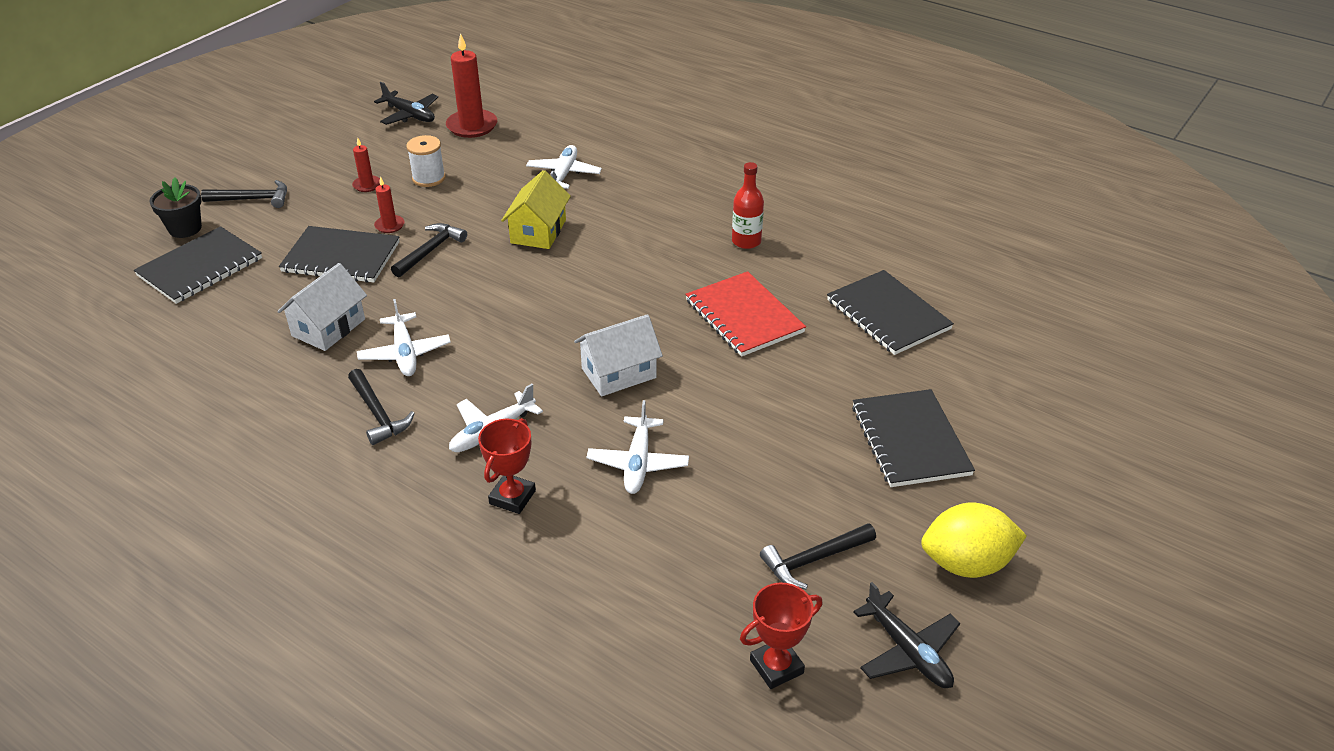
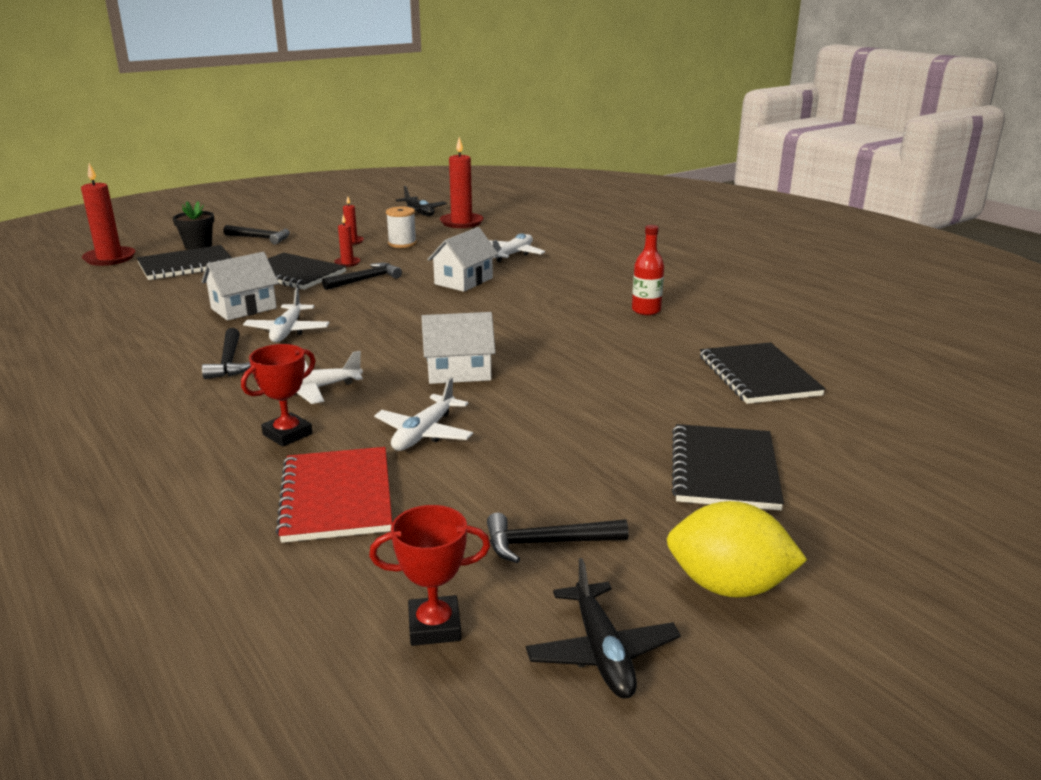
camera: 20 degrees right, 15 degrees down
yellow house [501,170,571,249] -> white house [427,227,498,292]
red notebook [685,271,806,357] -> red notebook moved to [275,447,392,543]
none -> red candle [81,163,135,266]

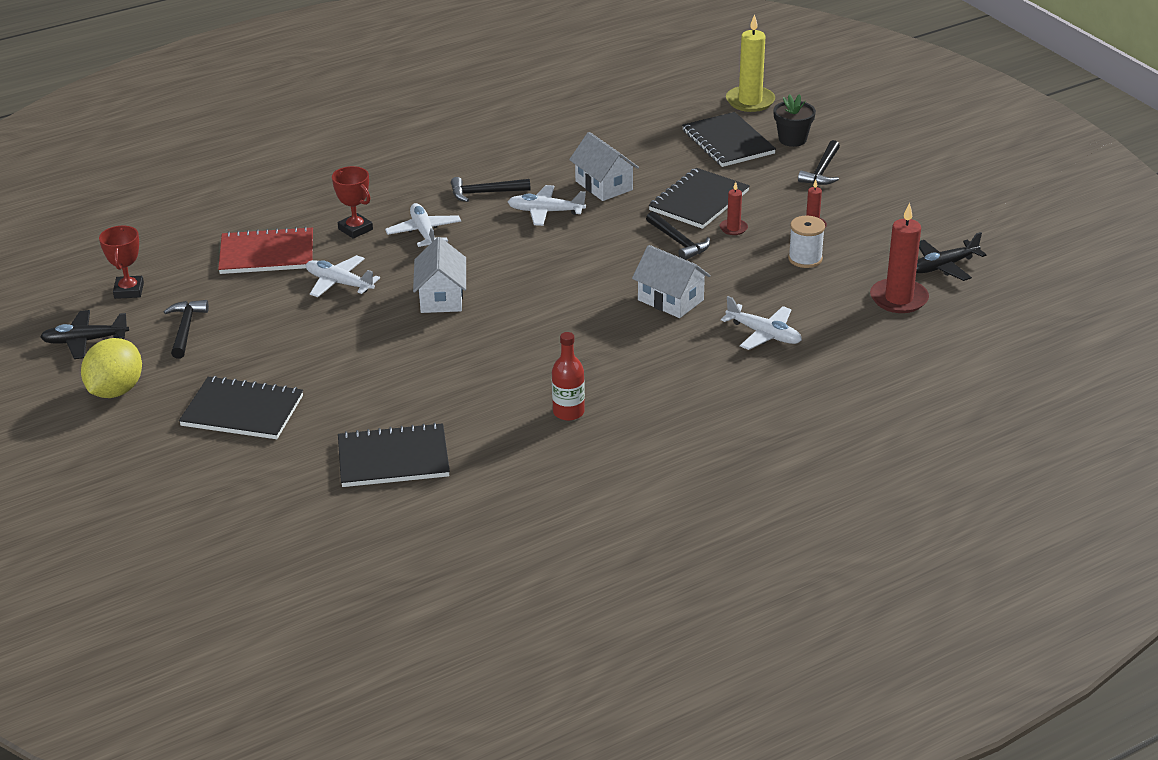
camera: 95 degrees right, 10 degrees up
red candle [81,163,135,266] -> yellow candle [726,14,775,112]

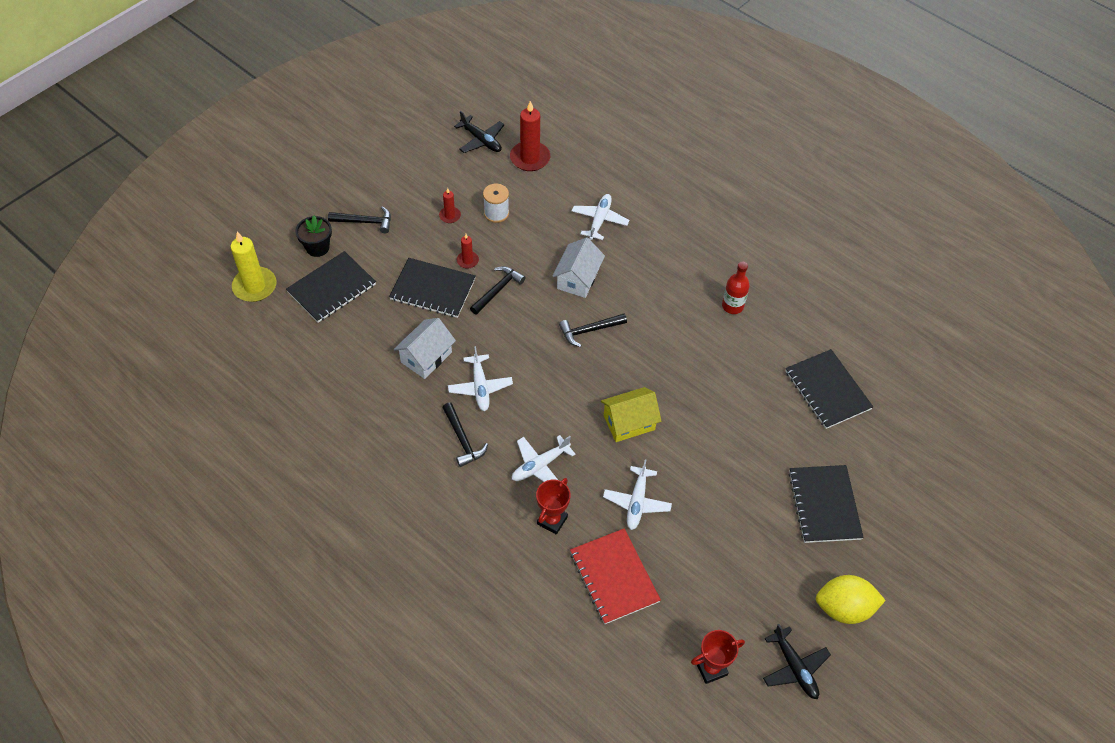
camera: 110 degrees left, 20 degrees up
black hammer [164,300,209,358] -> black hammer moved to [559,313,627,347]
white house [413,237,466,313] -> yellow house [601,387,661,442]

